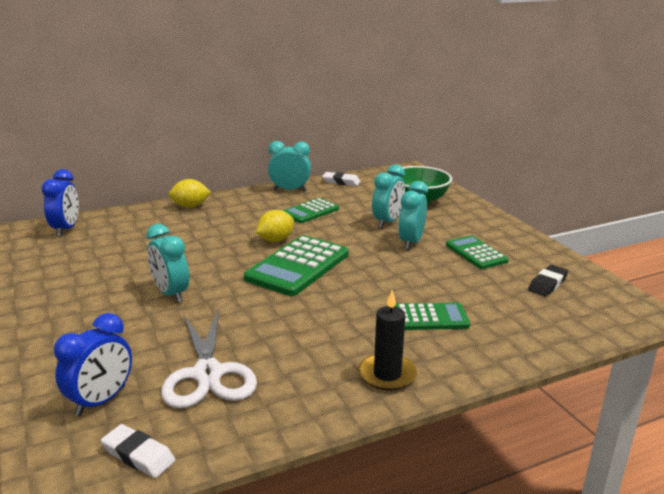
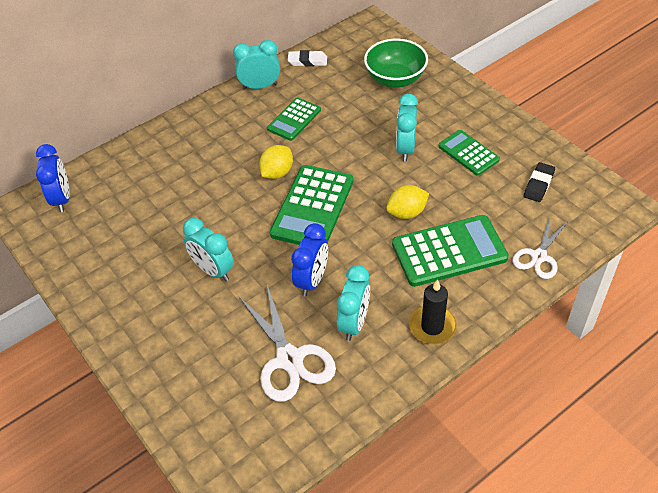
camera: 10 degrees left, 25 degrees up
blue clock [54,313,132,416] -> blue clock moved to [291,223,328,296]
white eraser [101,424,176,478] -> none
yellow lemon [169,179,211,208] -> yellow lemon moved to [386,185,429,219]
turquoise clock [372,164,405,228] -> turquoise clock moved to [337,265,370,341]
green calculator [395,302,470,330] -> green calculator [392,215,509,287], size x1.67
none -> white scissors [512,217,567,279]

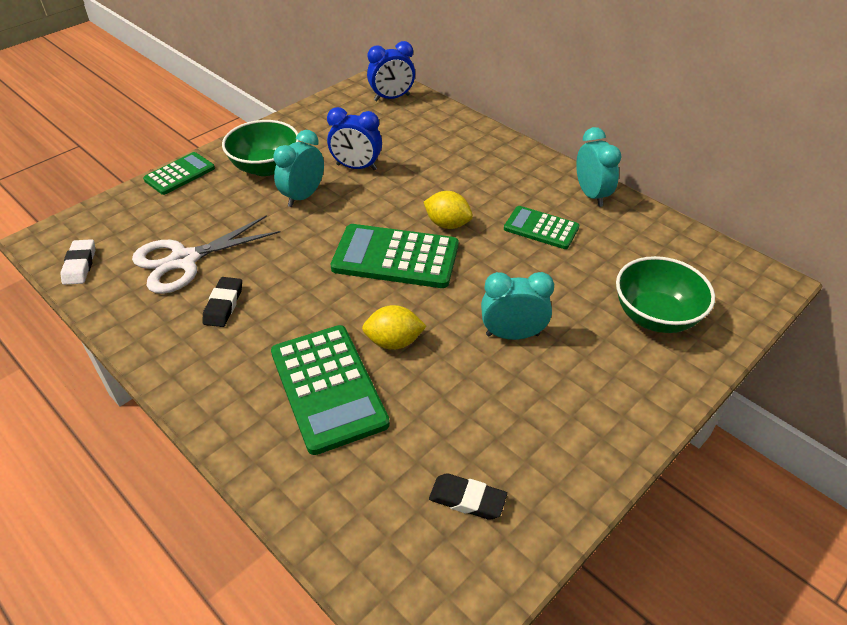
camera: 80 degrees right, 5 degrees down
white eraser [288,50,327,67] -> white eraser moved to [60,239,95,285]
blue clock [291,223,328,296] -> blue clock moved to [327,107,382,171]
turquoise clock [337,265,370,341] -> black eraser [202,277,242,327]
yellow lemon [386,185,429,219] -> yellow lemon turned 60 degrees counterclockwise [362,305,427,350]
black candle [409,279,457,345] -> none
green calculator [438,130,500,176] -> green calculator moved to [143,152,215,195]
white scissors [512,217,567,279] -> none
none -> green bowl [222,120,299,176]

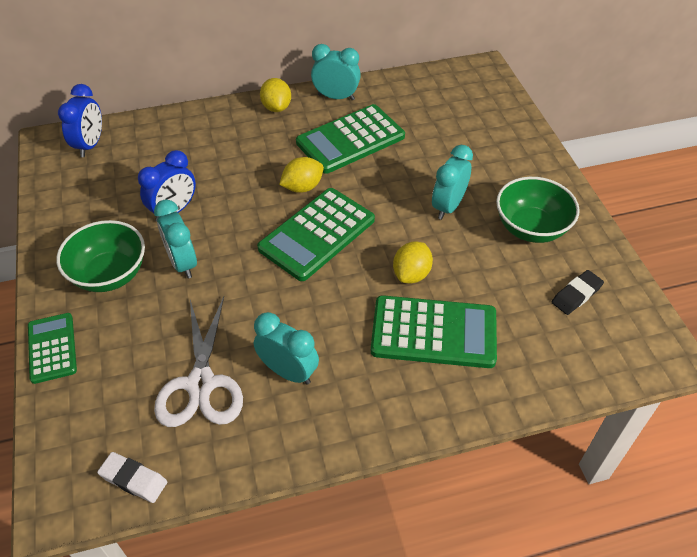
camera: 60 degrees left, 5 degrees up
black eraser [202,277,242,327] -> turquoise clock [254,312,319,385]
green calculator [504,206,579,249] -> green calculator [296,104,405,174], size x1.67
green bowl [616,256,715,333] -> green bowl moved to [496,177,580,243]
none -> yellow lemon [260,78,291,112]

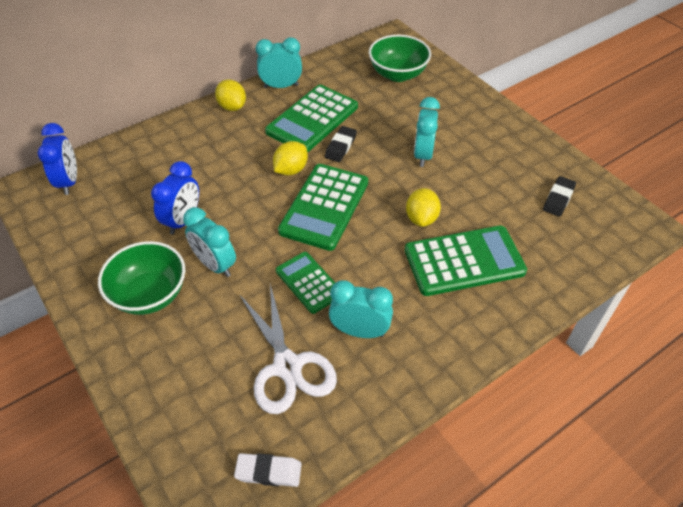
camera: 20 degrees left, 0 degrees up
green calculator [28,313,77,384] -> green calculator moved to [276,252,335,314]
green bowl [496,177,580,243] -> green bowl moved to [369,35,431,82]
none -> black eraser [325,126,357,162]

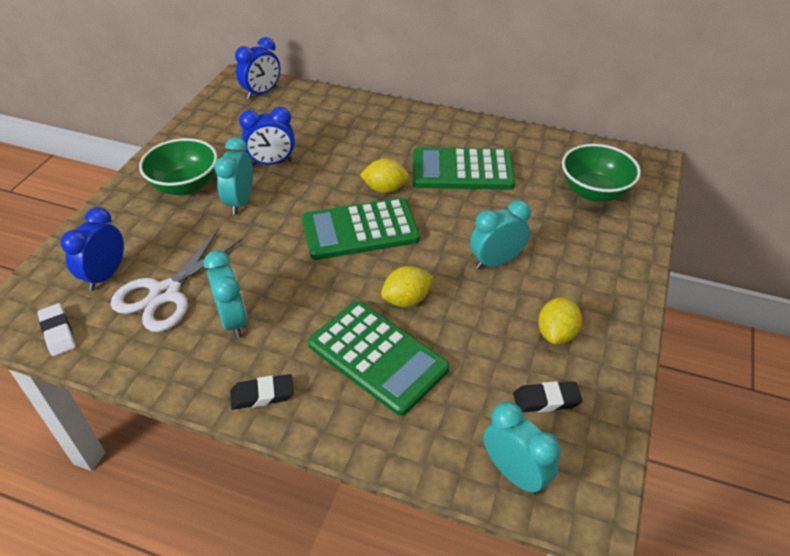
camera: 55 degrees right, 5 degrees down
yellow lemon [215,79,246,111] -> yellow lemon moved to [538,298,582,344]
turquoise clock [256,37,302,88] -> turquoise clock moved to [484,402,561,495]
green calculator [276,252,335,314] -> none
black eraser [325,126,357,162] -> black eraser moved to [230,374,294,410]
none -> blue clock [60,207,124,291]

